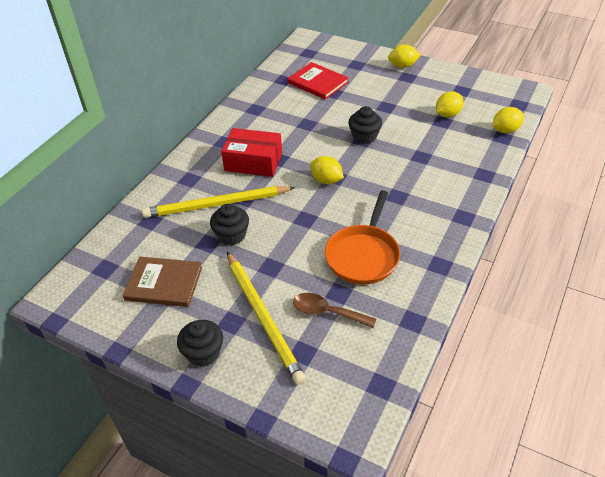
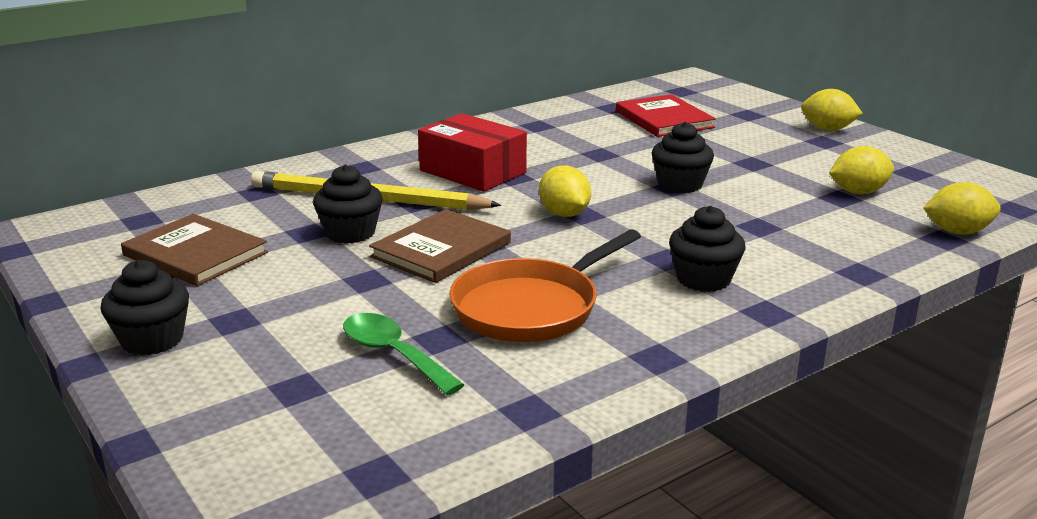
camera: 25 degrees right, 20 degrees down
yellow pencil [227,252,306,385] -> none
brown spoon [293,293,376,328] -> green spoon [343,313,464,395]
none -> brown book [369,209,511,283]
none -> black cupcake [669,206,745,292]

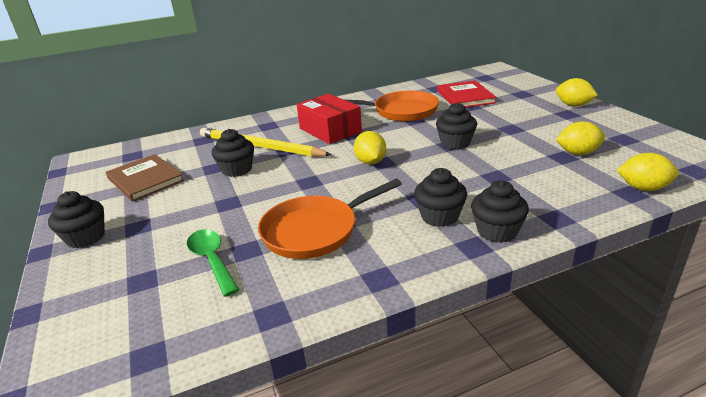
camera: 15 degrees right, 5 degrees up
brown book [369,209,511,283] -> none
none -> orange pan [346,91,439,122]
none -> black cupcake [471,180,529,243]

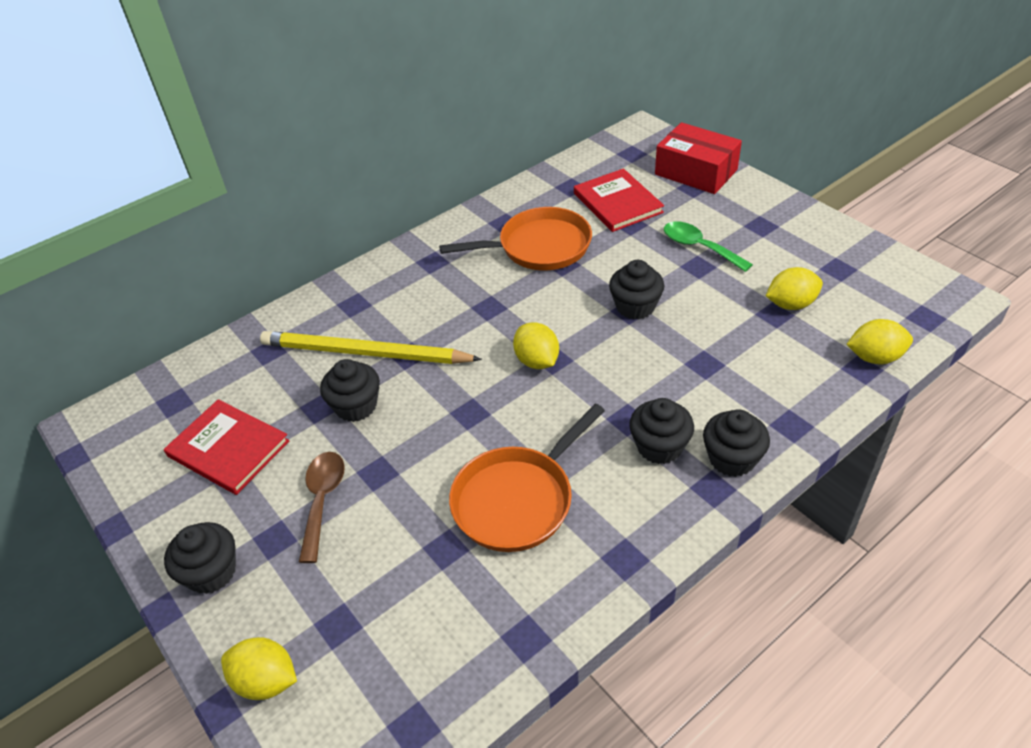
camera: 15 degrees left, 15 degrees up
brown book [106,154,184,202] -> red book [164,399,290,495]
green spoon [187,230,239,297] -> green spoon moved to [664,221,753,272]
red box [297,94,362,144] -> red box moved to [655,122,742,194]
yellow lemon [556,78,598,106] -> yellow lemon moved to [221,637,297,700]
none -> brown spoon [299,452,345,563]

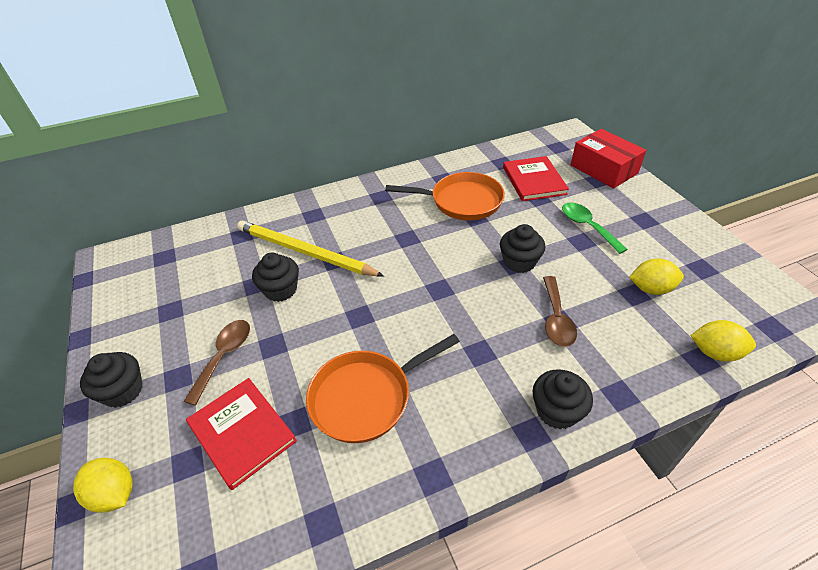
camera: 15 degrees right, 0 degrees up
red book [164,399,290,495] -> red book moved to [186,378,297,490]
yellow lemon [513,322,559,369] -> none
black cupcake [629,398,694,464] -> none
none -> brown spoon [543,276,577,347]

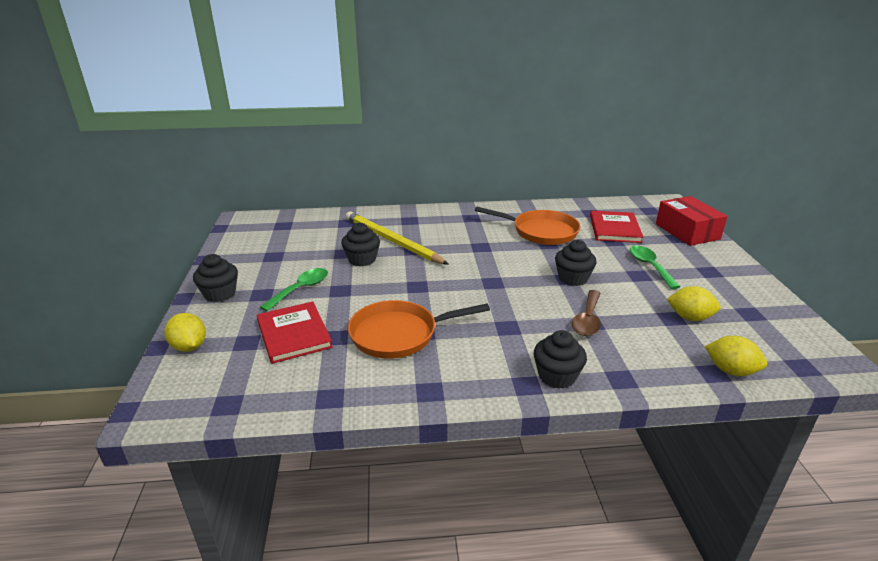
camera: 15 degrees right, 15 degrees down
brown spoon [183,320,250,406] -> green spoon [260,268,328,311]

